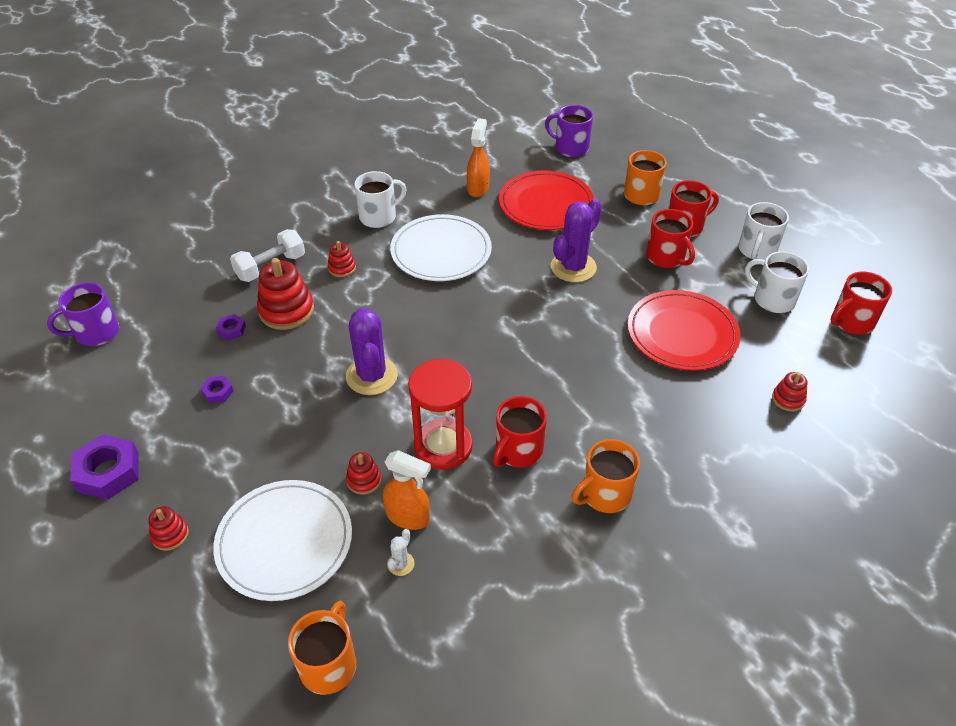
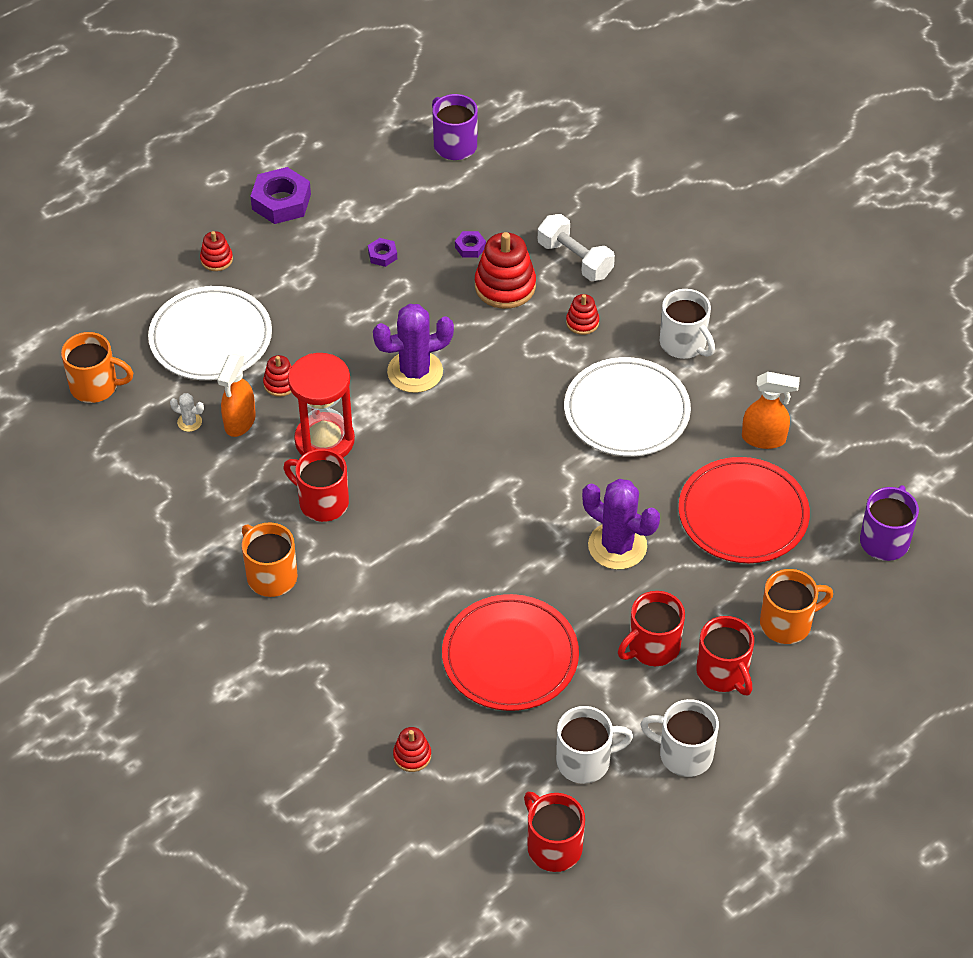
camera: 85 degrees right, 5 degrees up
white mug [745,251,809,313] -> white mug turned 45 degrees clockwise [556,706,633,784]

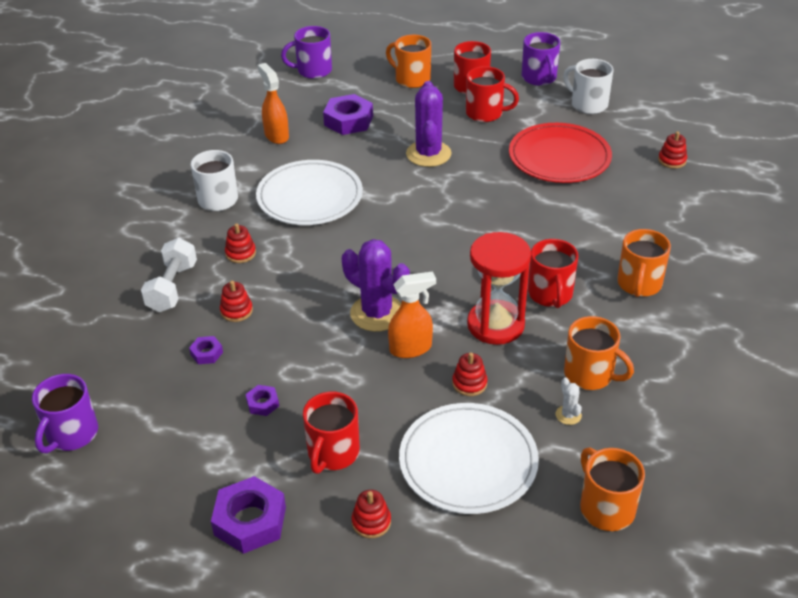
camera: 125 degrees left, 10 degrees down
orange spray bottle [217,353,256,437] -> orange spray bottle moved to [388,271,436,358]
red stacking toy [475,232,536,309] -> red stacking toy [220,281,253,322], size x0.53
red mug [524,792,585,872] -> red mug moved to [303,392,360,474]
white mug [641,699,719,777] -> purple mug [522,32,560,86]
red plate [679,457,810,563] -> purple nut [323,94,373,135]
none -> orange mug [564,316,634,390]

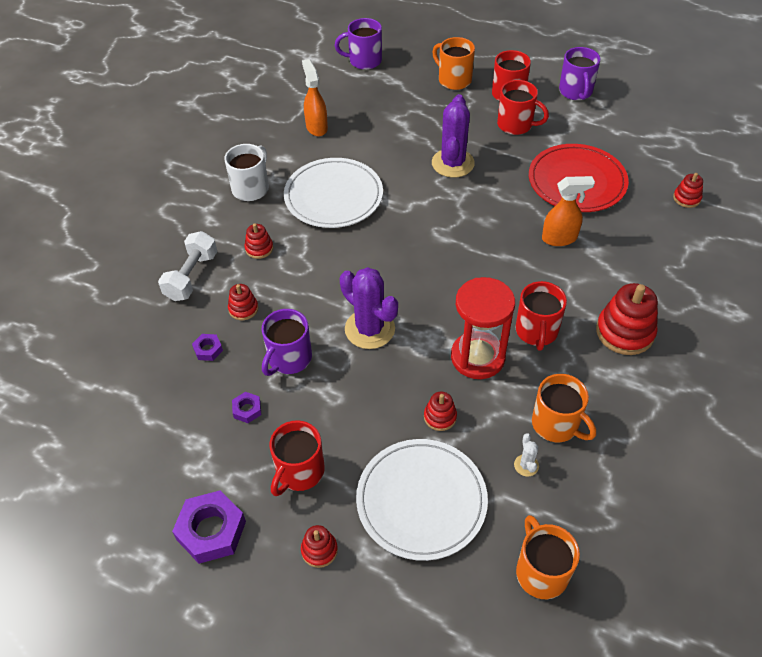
camera: 10 degrees right, 10 degrees up
purple mug [32,374,98,453] -> purple mug moved to [262,309,312,376]
purple nut [323,94,373,135] -> none
orange spray bottle [388,271,436,358] -> orange spray bottle moved to [542,176,595,246]
white mug [563,59,613,114] -> none
orange mug [617,229,671,297] -> red stacking toy [596,283,658,355]

